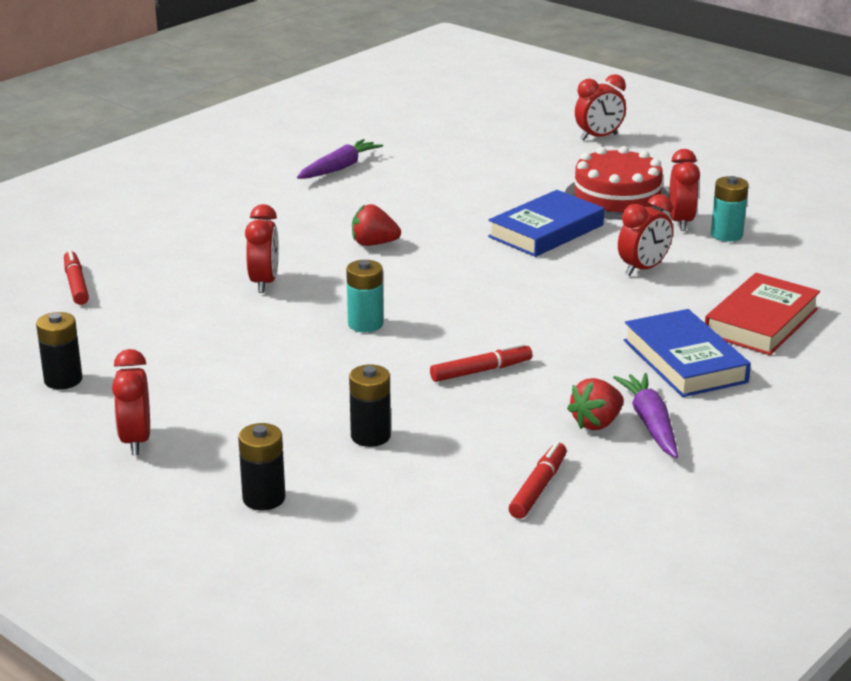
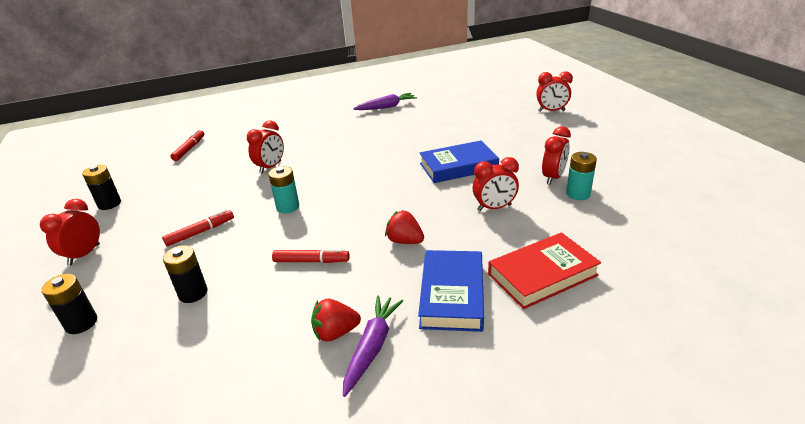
camera: 30 degrees right, 5 degrees up
red strawberry [352,204,401,246] -> red strawberry moved to [385,210,424,244]
red marker [509,442,567,519] -> red marker moved to [162,209,234,246]
red cake [565,146,669,220] -> none

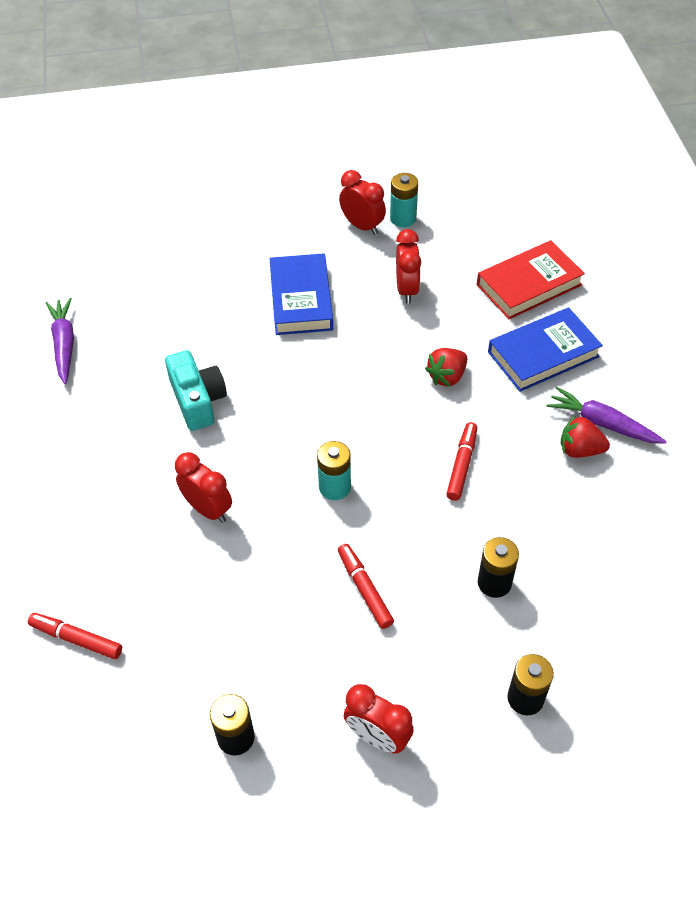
camera: 80 degrees left, 20 degrees up
red strawberry [311,299,361,341] -> red strawberry turned 105 degrees clockwise [561,415,610,458]
blue book [418,250,484,332] -> blue book turned 45 degrees counterclockwise [488,307,603,392]
red book [488,232,601,309] -> red book turned 75 degrees clockwise [477,240,585,319]
red clock [536,71,573,112] -> none
none -> turquoise camera [165,350,227,431]

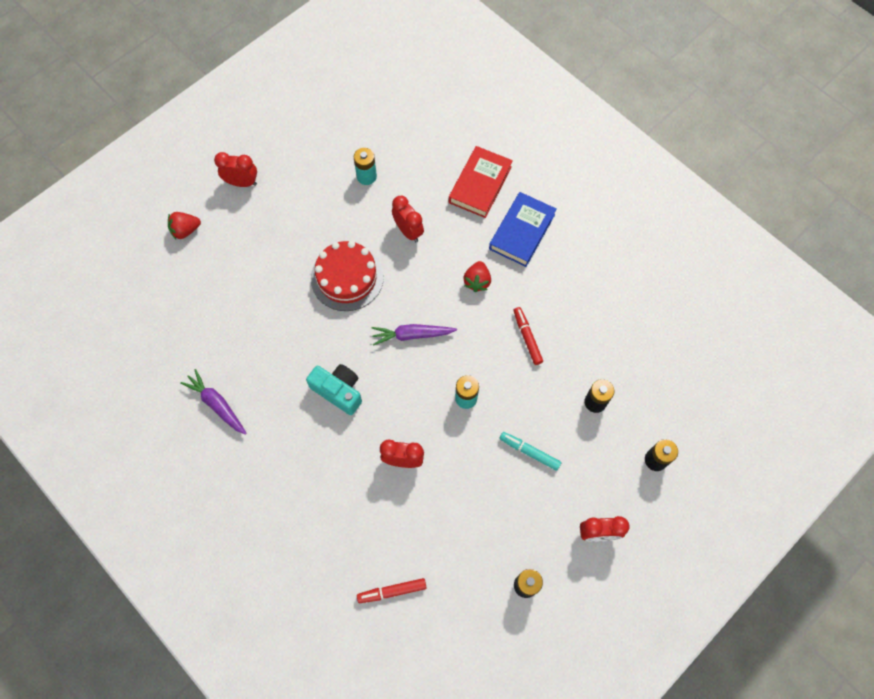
camera: 35 degrees left, 15 degrees up
blue book [269,253,333,335] -> red cake [311,241,384,311]
red marker [338,544,394,629] -> turquoise marker [500,432,561,471]
red clock [339,170,386,235] -> red clock moved to [214,152,257,187]
purple carrot [546,387,667,444] -> purple carrot moved to [372,324,457,346]
red strawberry [561,415,610,458] -> red strawberry moved to [168,212,201,239]

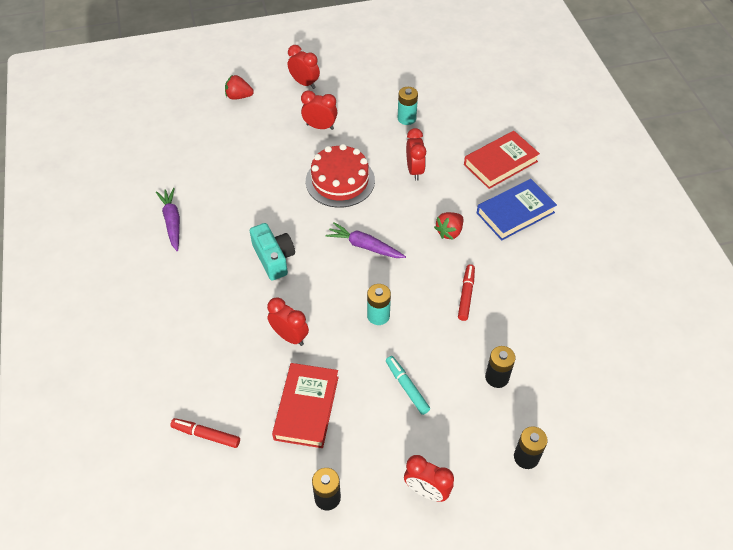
camera: 30 degrees right, 15 degrees down
none -> red book [272,363,339,448]
none -> red clock [301,90,337,130]

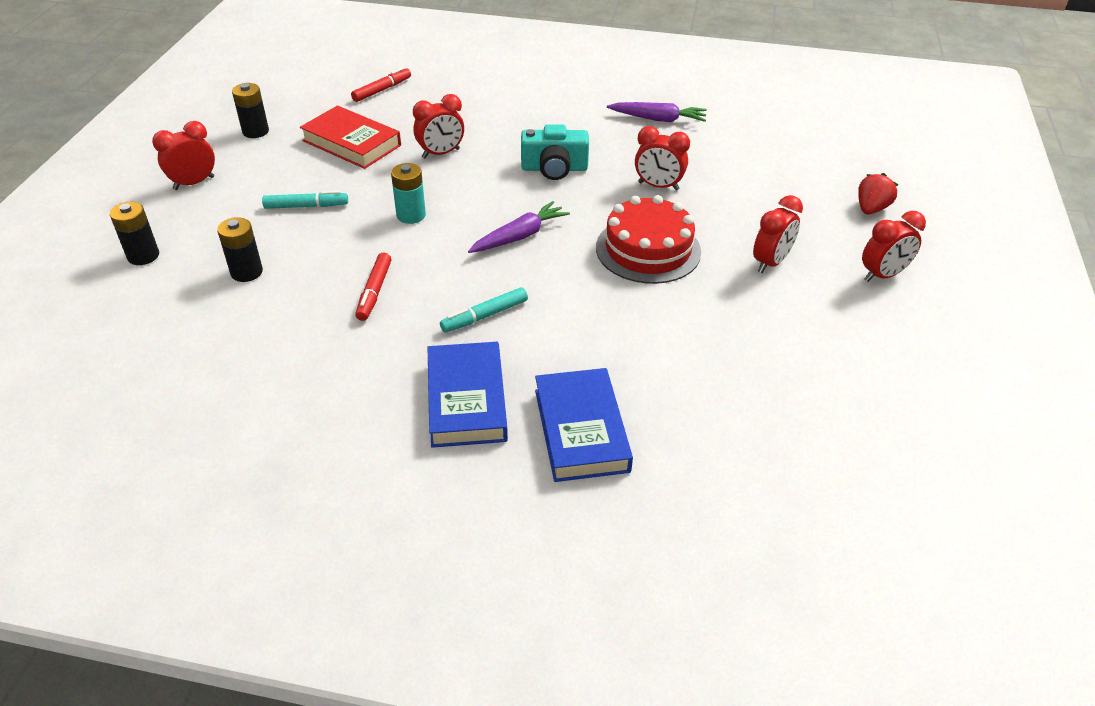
camera: 115 degrees right, 10 degrees down
turquoise battery [398,87,418,125] -> none
red clock [406,128,426,181] -> red clock moved to [635,126,690,191]
red strawberry [434,212,463,240] -> turquoise marker [440,287,528,333]
red marker [458,264,475,321] -> red marker turned 60 degrees clockwise [355,253,391,321]
red book [464,131,540,189] -> blue book [535,368,633,482]

